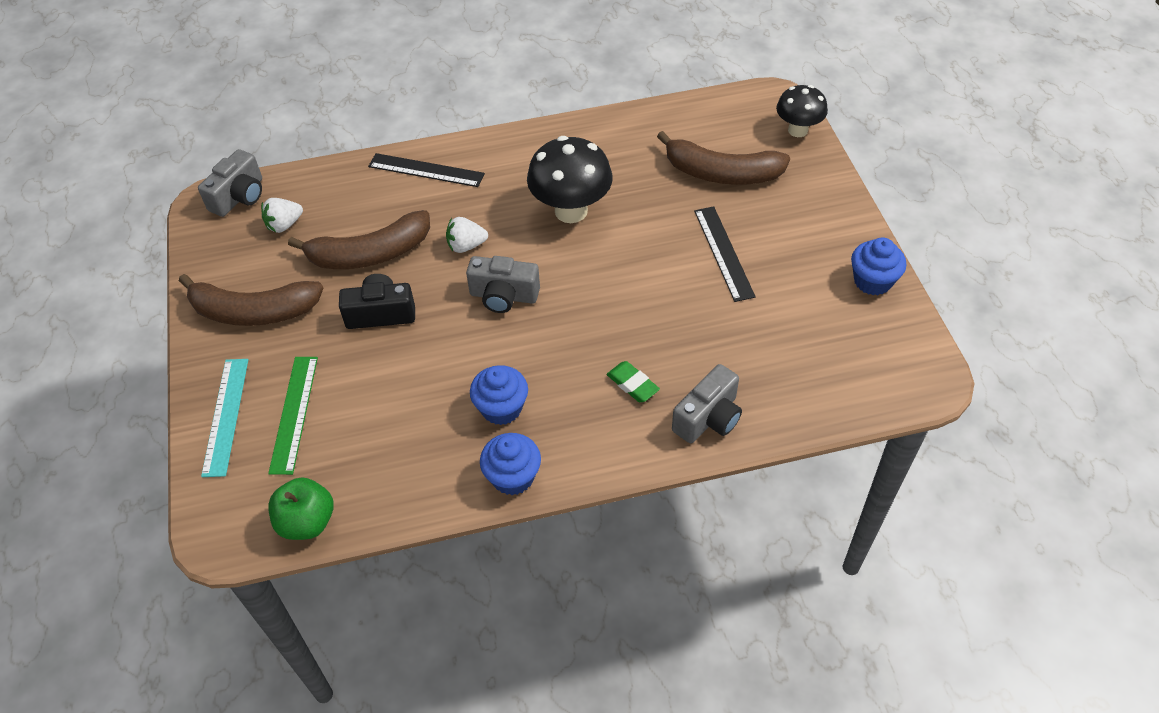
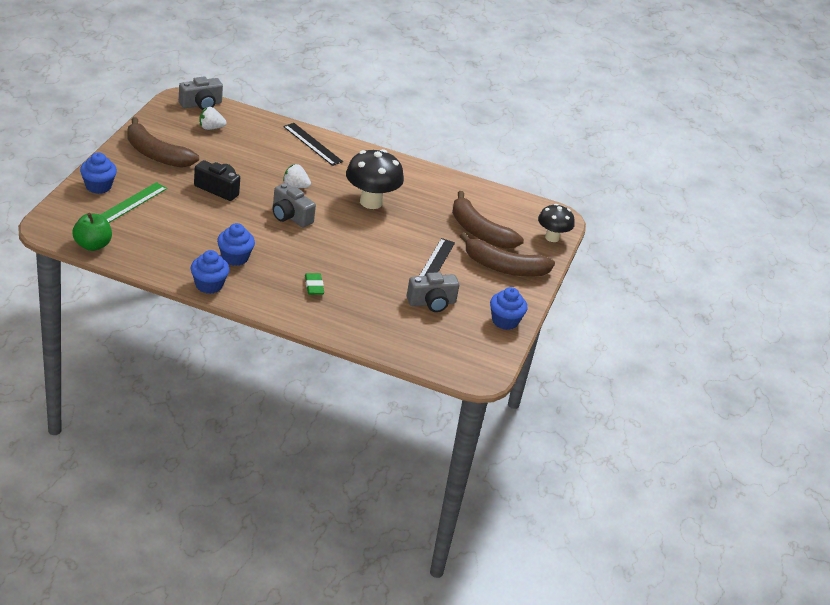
camera: 25 degrees right, 15 degrees down
turquoise ruler [201,359,249,477] -> blue cupcake [80,152,117,194]
brown banana [288,210,430,269] -> brown banana moved to [460,232,555,277]
grey camera [672,364,742,443] -> grey camera moved to [407,272,459,312]

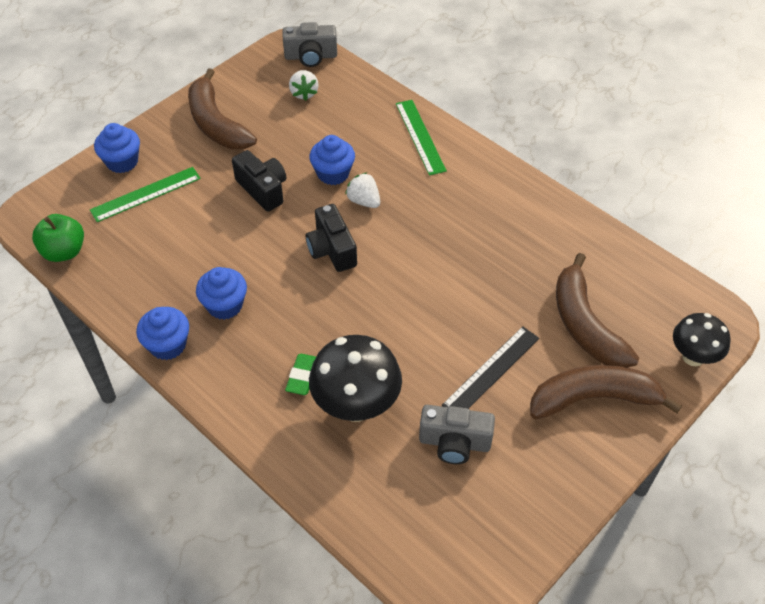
camera: 30 degrees right, 15 degrees up
white strawberry [199,107,227,130] -> white strawberry turned 120 degrees counterclockwise [289,70,319,101]
grey camera [273,183,316,228] -> black camera [306,204,357,272]
black ruler [283,123,343,166] -> green ruler [396,100,447,175]
black mushroom [346,149,404,209] -> black mushroom moved to [309,335,402,422]
brown banana [460,232,555,277] -> brown banana turned 135 degrees clockwise [530,365,682,419]
blue cupcake [490,287,528,330] -> blue cupcake moved to [310,135,355,185]

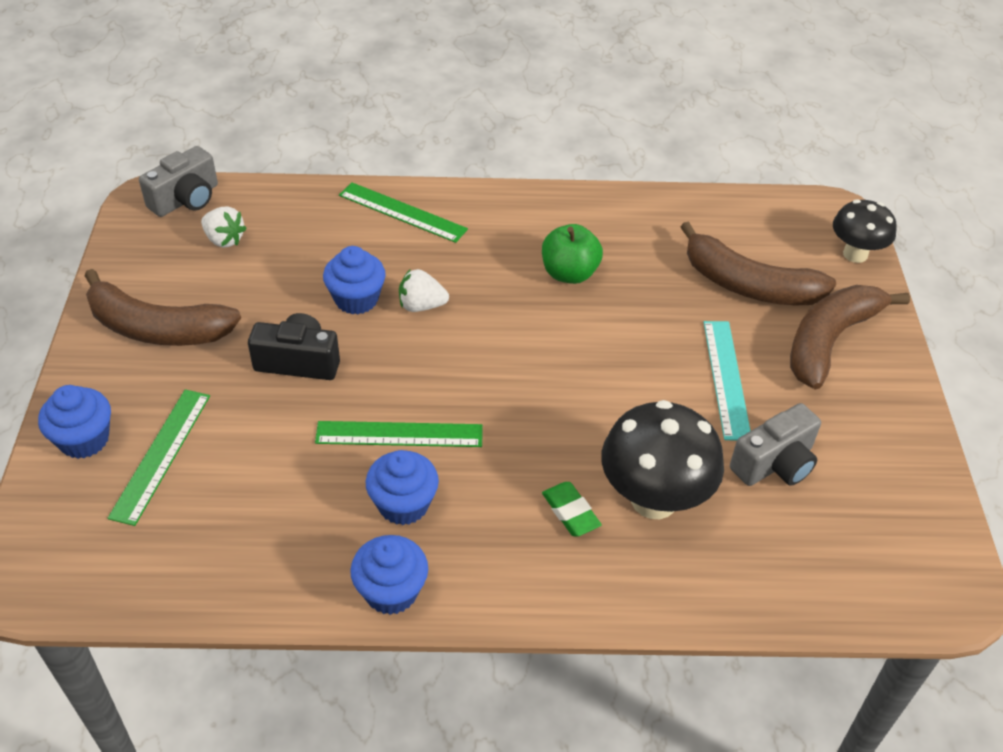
camera: 45 degrees left, 5 degrees down
green apple [32,214,84,262] -> green apple moved to [542,224,603,284]
black camera [306,204,357,272] -> none
black ruler [442,326,539,409] -> turquoise ruler [704,321,751,440]
none -> green ruler [315,421,483,447]

